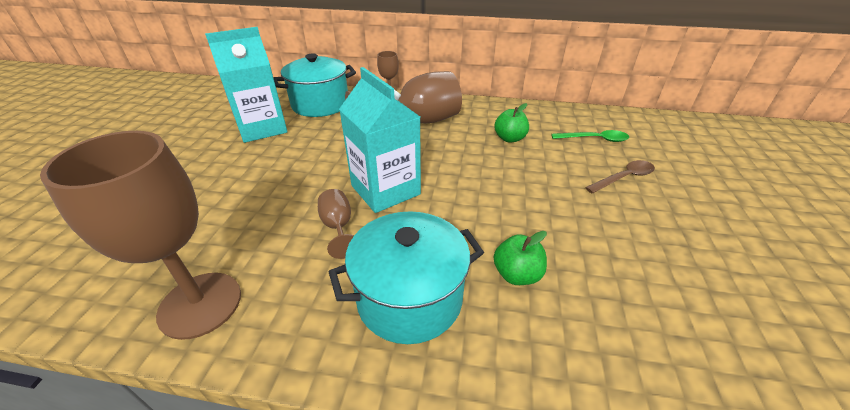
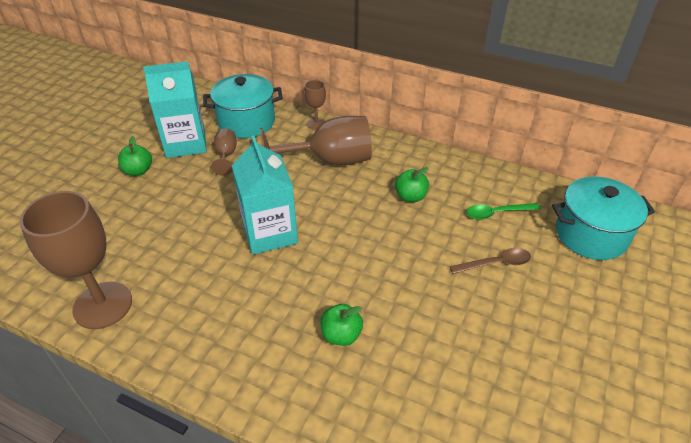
camera: 15 degrees right, 5 degrees up
brown goblet [318,189,354,259] -> brown goblet moved to [211,128,237,176]
turquoise pot [329,211,484,344] -> turquoise pot moved to [552,176,655,260]
green spoon [551,130,629,142] -> green spoon turned 150 degrees clockwise [466,203,540,220]
none -> green apple [118,136,152,176]

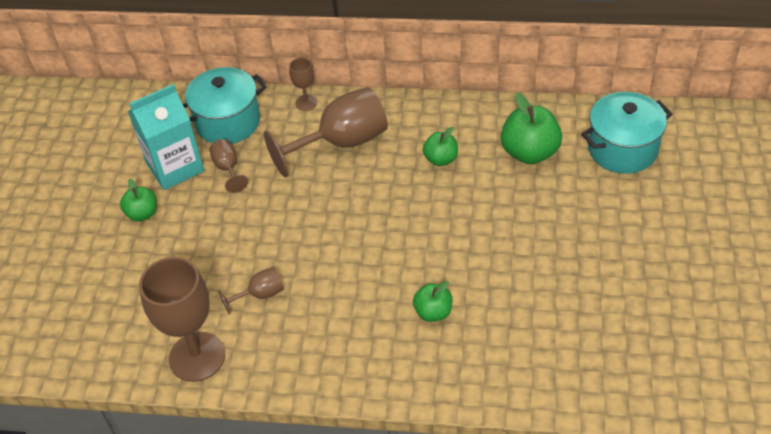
camera: 15 degrees left, 5 degrees up
turquoise carton [232,136,298,255] -> none
brown spoon [450,248,531,274] -> none
green spoon [466,203,540,220] -> green apple [501,93,562,164]
none -> brown goblet [219,267,284,314]

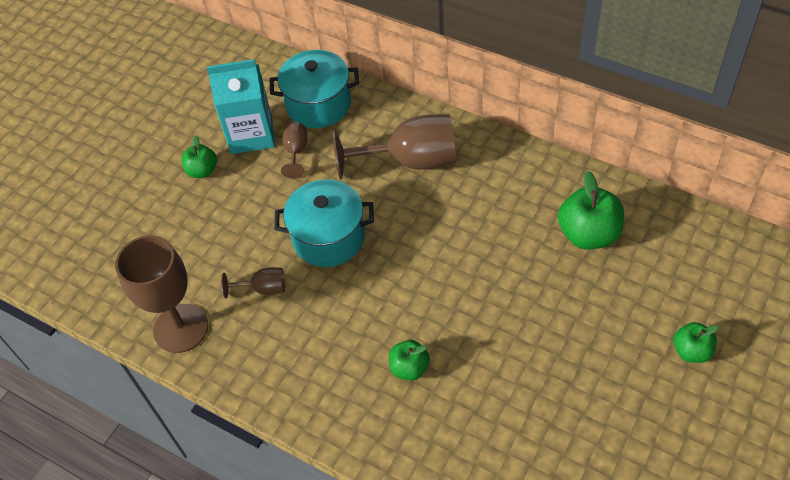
camera: 25 degrees right, 5 degrees up
brown goblet [289,58,317,111] -> none
green apple [423,127,458,166] -> green apple moved to [673,322,719,363]
turquoise pot [581,92,673,174] -> turquoise pot moved to [274,179,374,267]

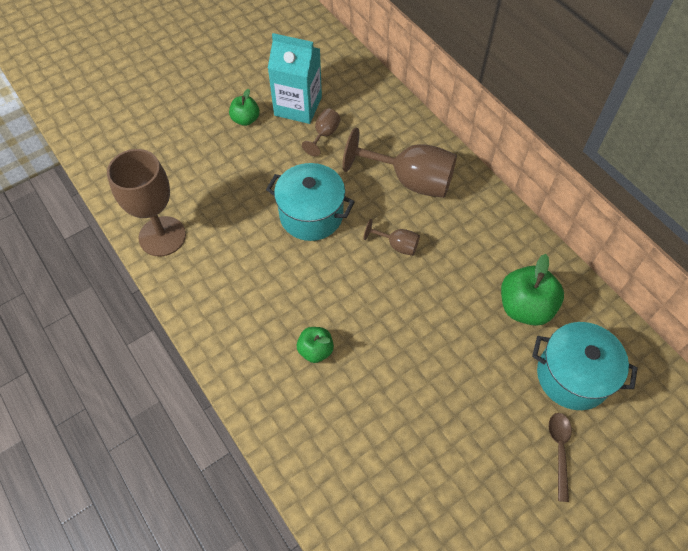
camera: 20 degrees right, 5 degrees up
brown goblet [221,267,285,298] -> brown goblet moved to [364,219,420,256]
turquoise pot [270,50,359,128] -> turquoise pot moved to [532,322,638,410]
green apple [673,322,719,363] -> brown spoon [549,413,572,502]

